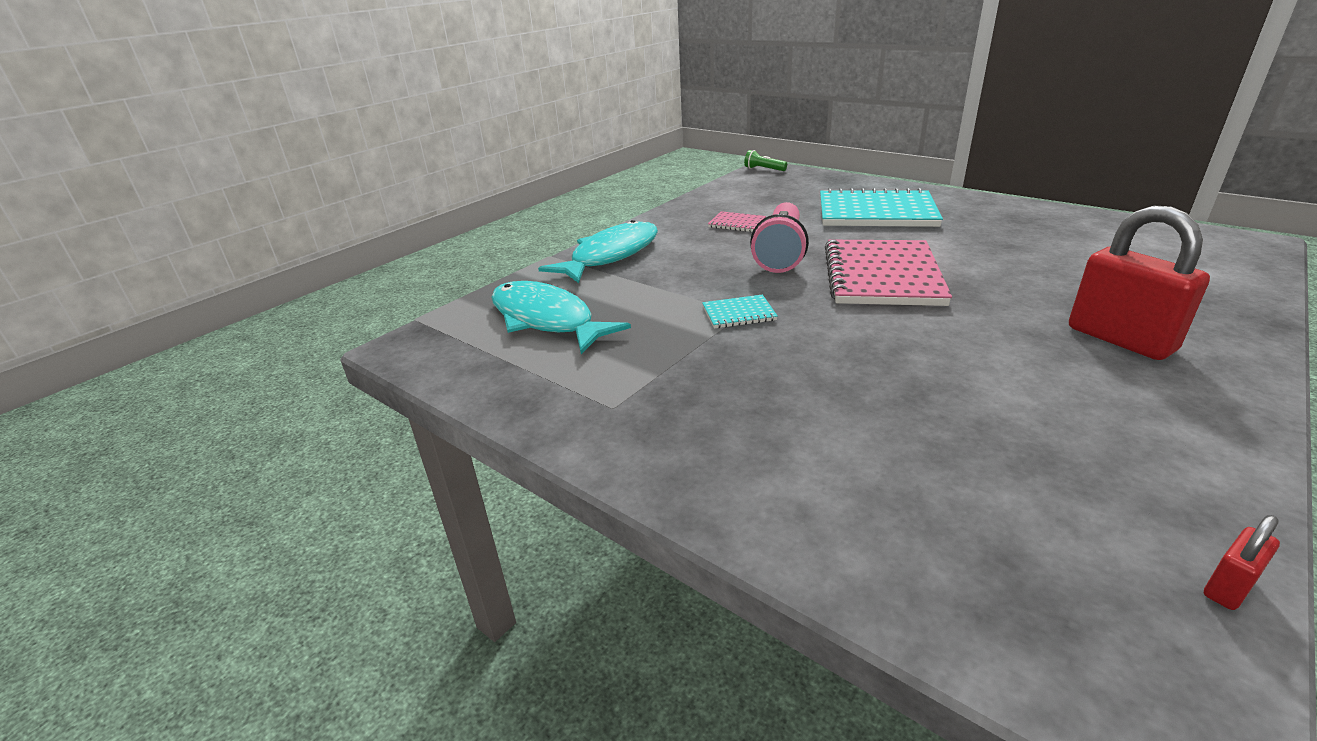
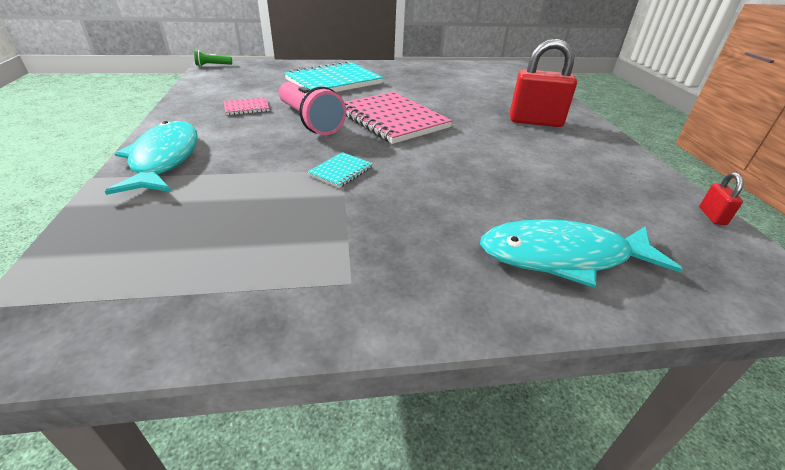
camera: 50 degrees left, 5 degrees up
turquoise fish [491,281,631,354] -> turquoise fish moved to [480,219,683,288]

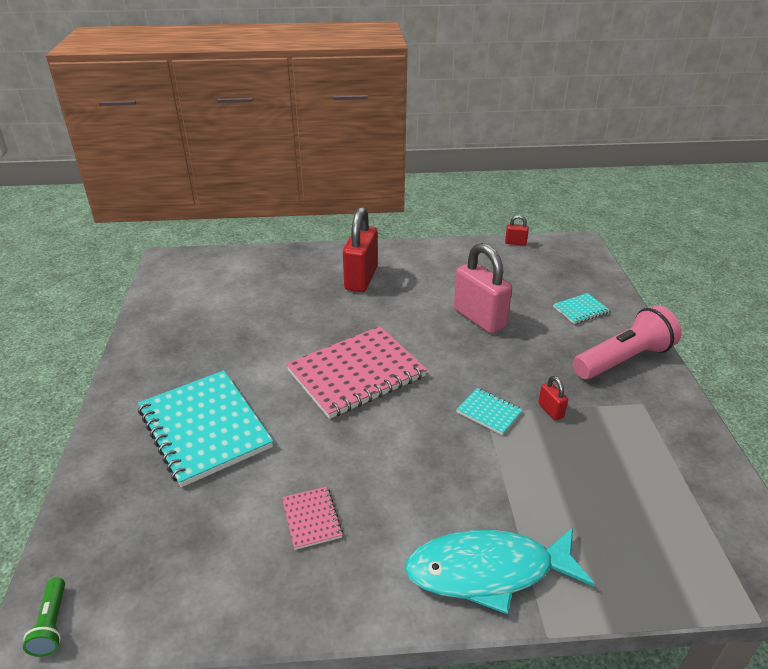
camera: 85 degrees left, 0 degrees up
pink flashlight [279,82,346,135] -> pink flashlight moved to [573,305,681,379]
turquoise fish [480,219,683,288] -> turquoise notebook [553,293,610,324]
none -> pink padlock [454,243,512,334]
none -> red padlock [538,376,568,421]

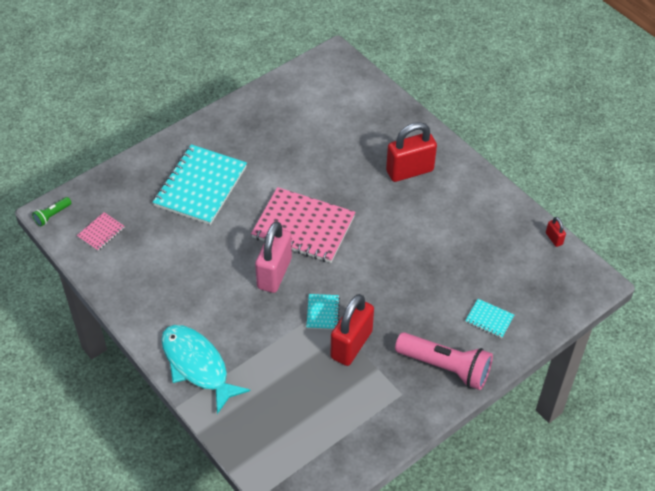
camera: 55 degrees right, 15 degrees up
pink notebook [282,487,343,550] -> pink notebook moved to [77,212,125,251]
pink padlock [454,243,512,334] -> pink padlock moved to [255,221,292,293]
red padlock [538,376,568,421] -> red padlock [331,294,374,366], size x2.29

